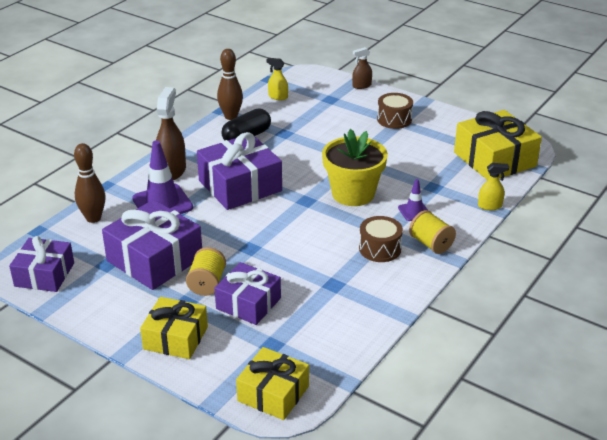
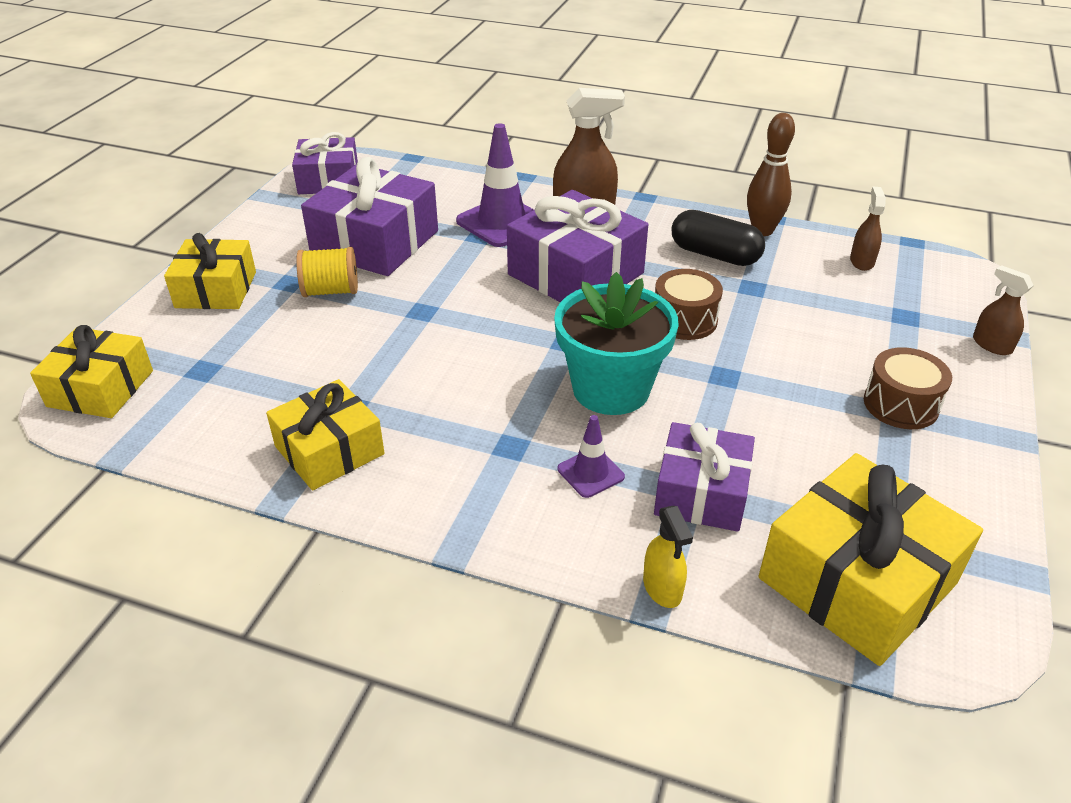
camera: 75 degrees right, 5 degrees up
brown bowling pin [74,143,106,223] -> none
purple gift [215,262,281,325] -> purple gift moved to [654,422,755,532]
yellow spray bottle [266,58,288,100] -> brown spray bottle [850,186,886,271]
yellow flower pot [322,129,388,206] -> turquoise flower pot [554,272,678,415]
brown drum [359,216,403,262] -> brown drum moved to [655,269,723,340]
yellow spool [409,210,456,254] -> none
none -> yellow gift [266,379,385,491]

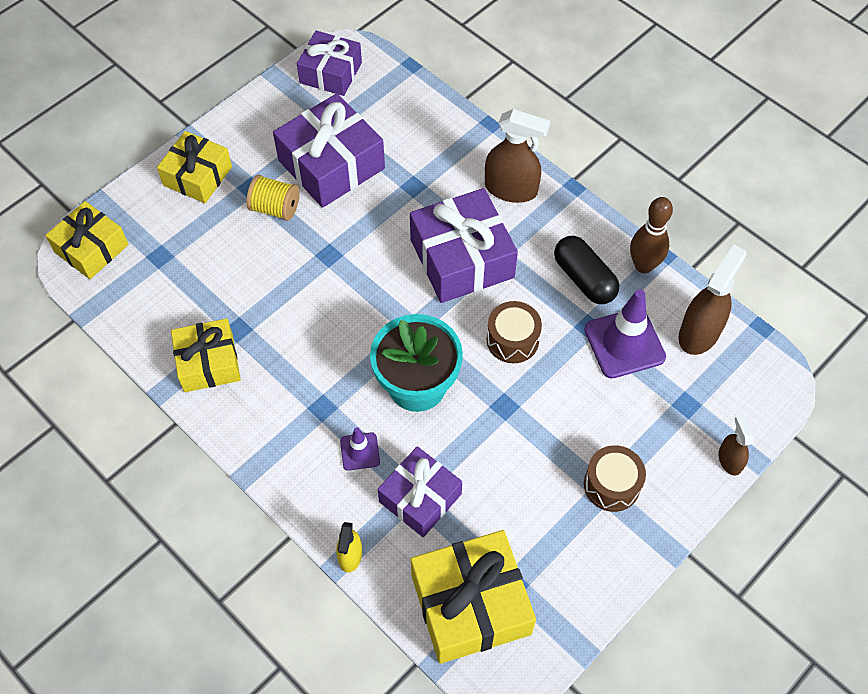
camera: 25 degrees right, 20 degrees up
purple traffic cone [456,123,534,247] -> purple traffic cone moved to [584,289,666,379]
brown spray bottle [850,186,886,271] -> brown spray bottle [678,245,747,355], size x1.80

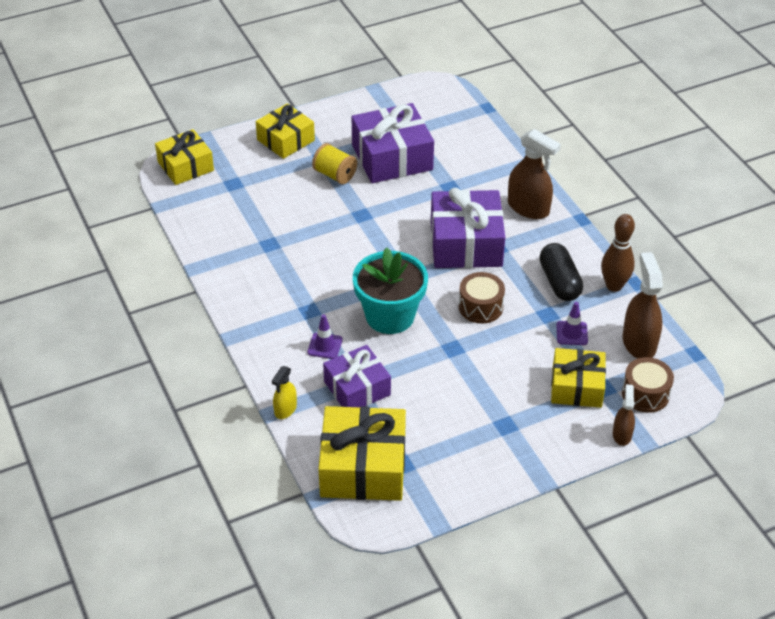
camera: 20 degrees right, 15 degrees down
yellow gift [171,318,241,392] -> yellow gift moved to [551,348,606,408]
purple gift [297,31,362,96] -> none
purple traffic cone [584,289,666,379] -> purple traffic cone [556,302,588,345], size x0.53
brown drum [584,445,646,512] -> brown drum moved to [622,357,674,413]
brown spray bottle [678,245,747,355] -> brown spray bottle turned 60 degrees counterclockwise [623,252,663,359]

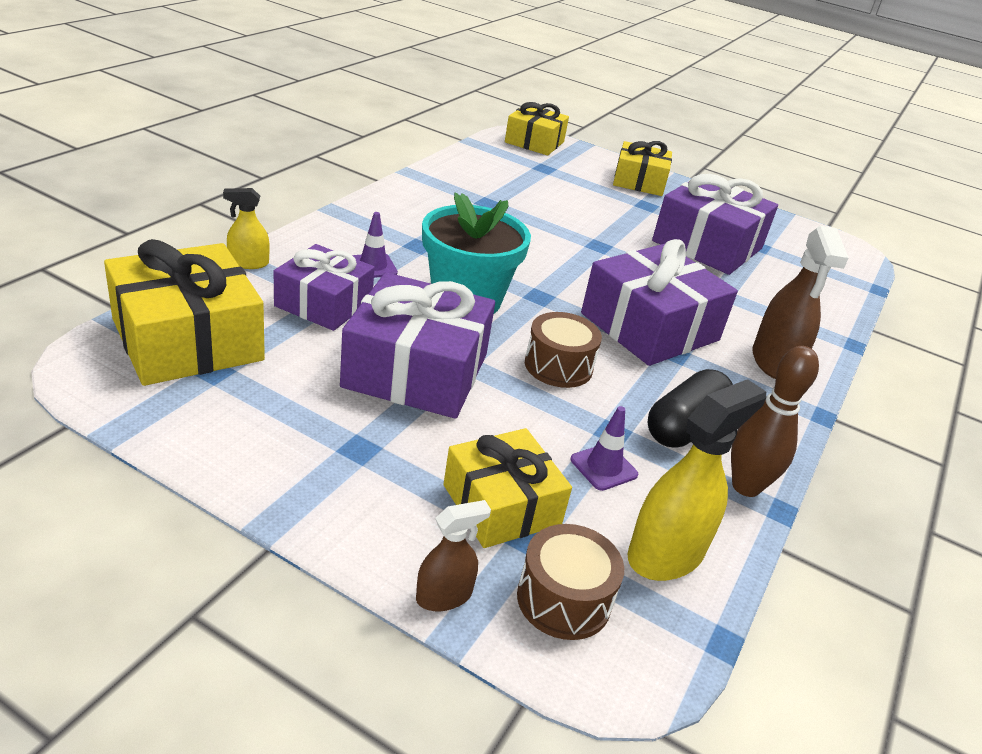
camera: 50 degrees right, 10 degrees down
yellow spool [312,143,357,184] -> none
brown spray bottle [623,252,663,359] -> yellow spray bottle [628,379,766,581]
none -> purple gift [340,272,495,419]

